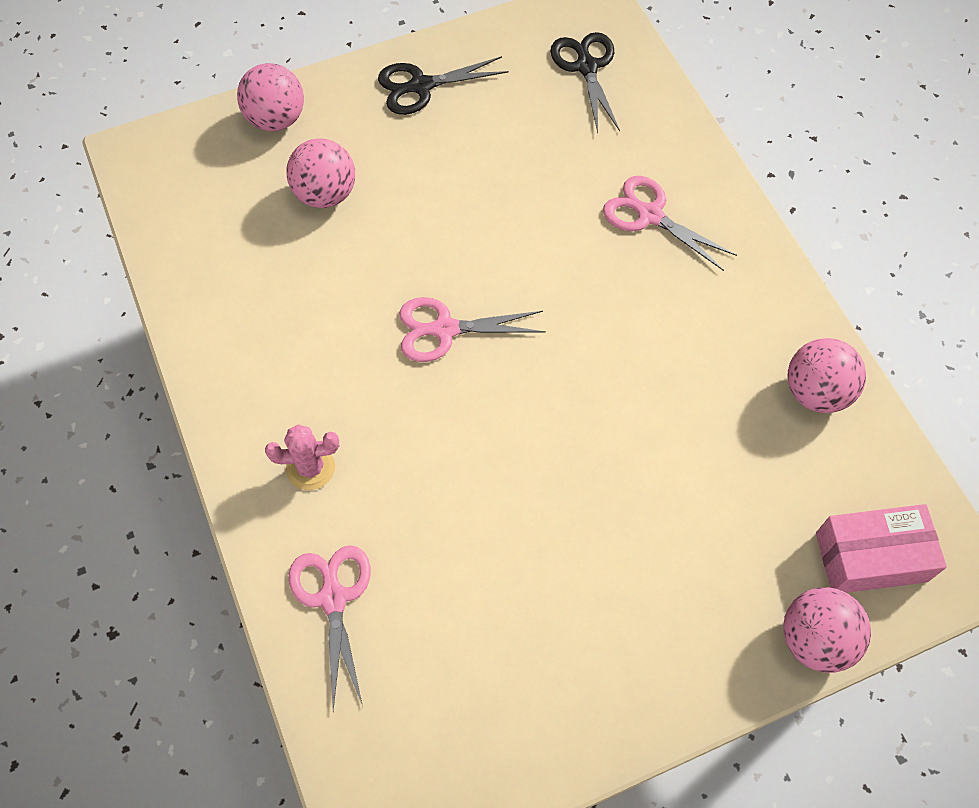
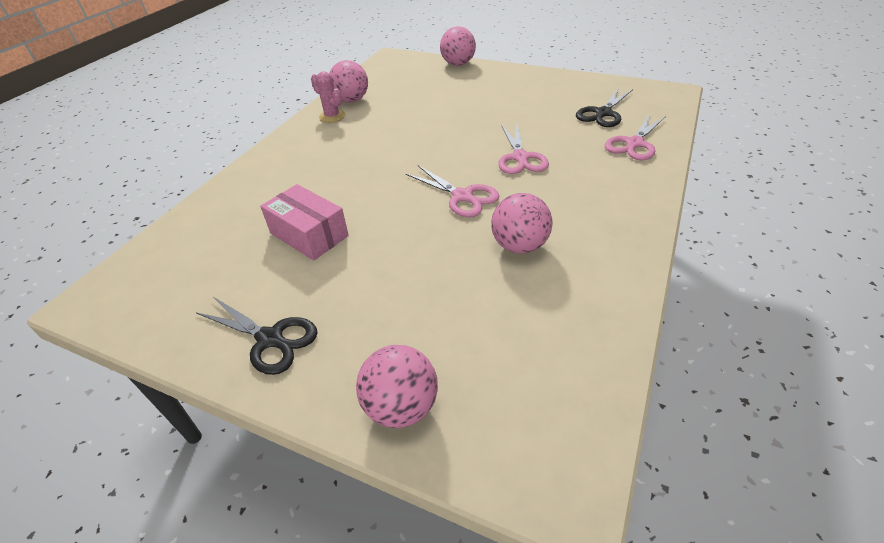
camera: 130 degrees left, 20 degrees down
pink cactus [265,424,339,490] -> pink cactus moved to [311,71,345,123]
pink ball [286,138,355,208] -> pink ball moved to [491,193,553,254]
black scissors [551,32,620,133] -> black scissors moved to [576,88,633,127]
pink scissors [603,176,737,271] -> pink scissors moved to [498,125,549,174]
pink box [816,504,947,593] -> pink box moved to [260,184,349,261]

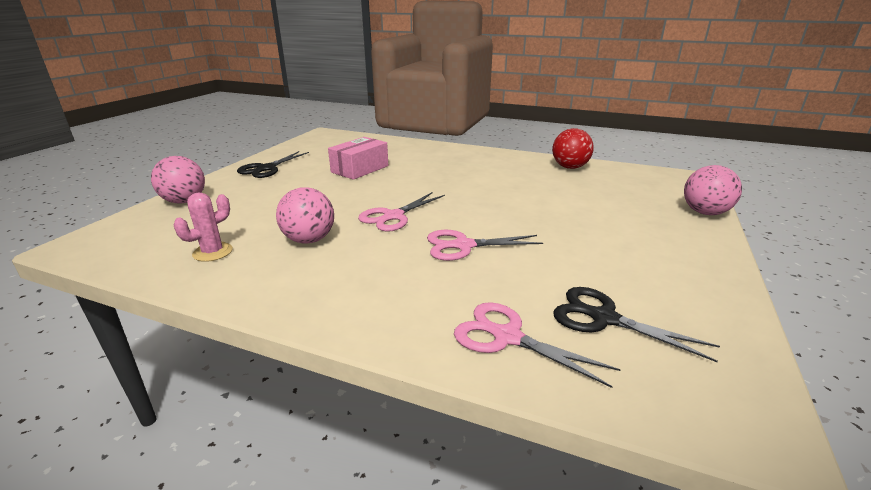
camera: 85 degrees right, 15 degrees down
pink cactus [311,71,345,123] -> pink cactus moved to [174,192,233,262]
pink ball [329,60,368,103] -> red ball [552,128,594,169]

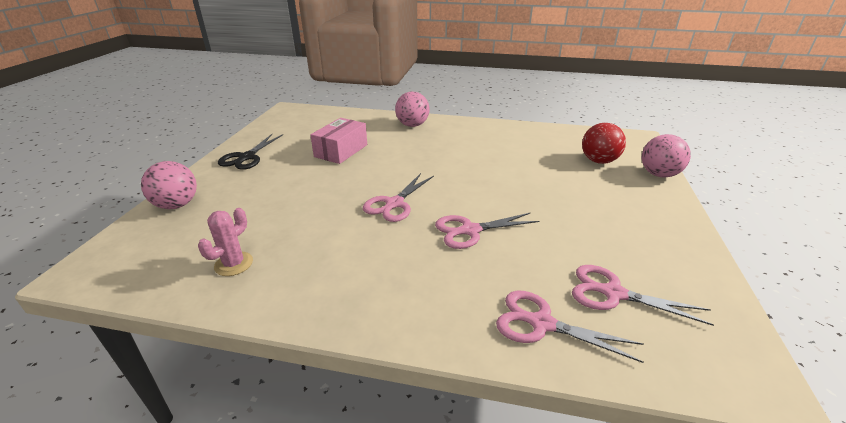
camera: 10 degrees left, 5 degrees up
pink ball [276,187,334,244] -> pink ball moved to [395,92,430,127]
red ball [552,128,594,169] -> red ball moved to [582,123,626,164]
black scissors [553,287,720,362] -> pink scissors [572,265,714,326]

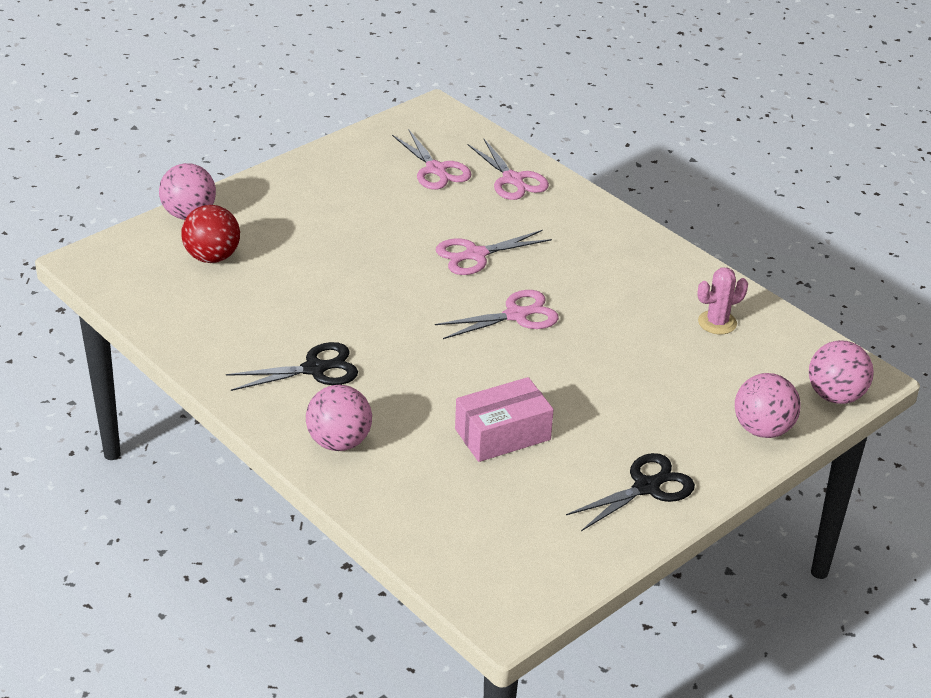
camera: 145 degrees left, 5 degrees up
pink scissors [435,212,539,249] -> pink scissors turned 135 degrees clockwise [436,230,552,275]
none -> black scissors [226,342,358,391]
none -> pink ball [809,340,874,404]

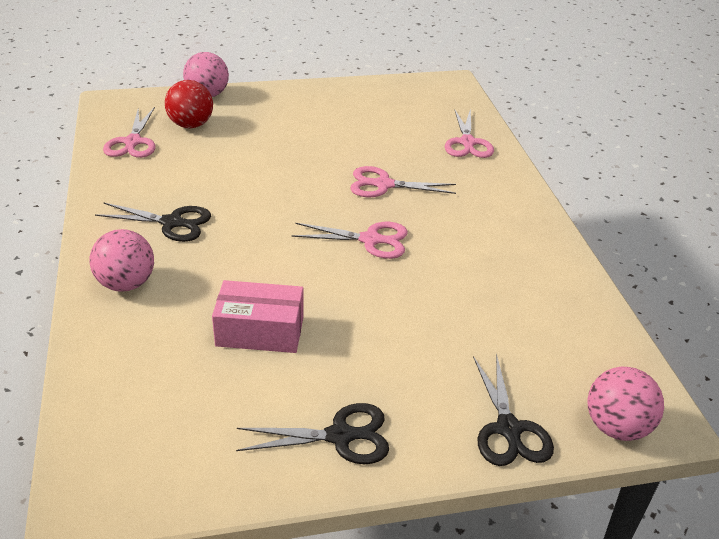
camera: 30 degrees right, 0 degrees up
pink scissors [392,129,472,190] -> pink scissors moved to [103,107,155,158]
pink cactus [697,268,748,334] -> none
pink ball [735,373,800,438] -> black scissors [473,353,554,466]

